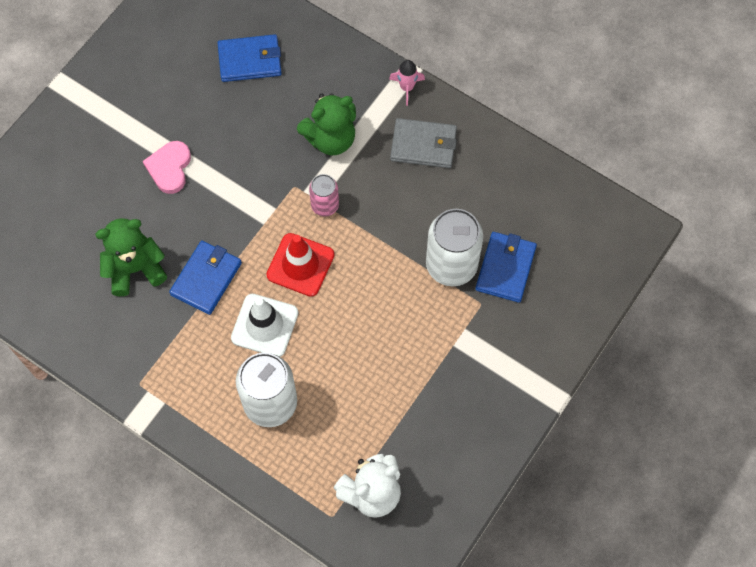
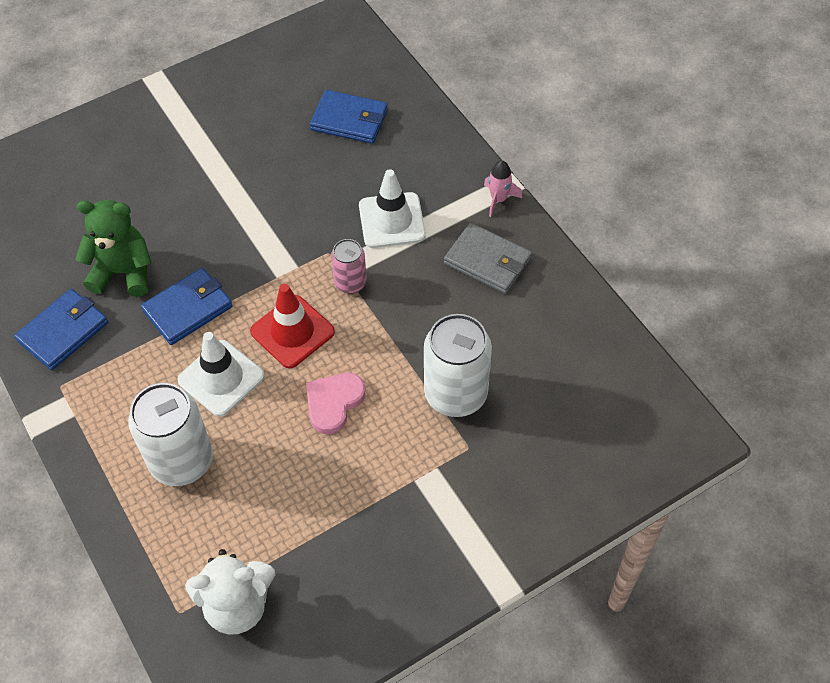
camera: 25 degrees right, 10 degrees down
pink heart [143,141,191,194] -> pink heart moved to [306,373,365,434]
green teddy bear [297,93,356,155] -> white traffic cone [359,169,426,248]
blue wallet [475,232,537,303] -> blue wallet moved to [14,289,108,370]

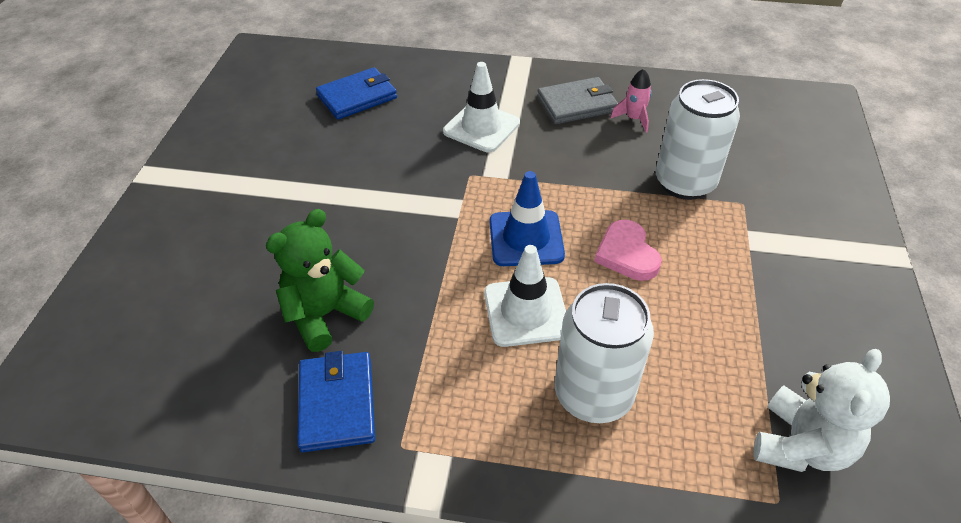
camera: 50 degrees left, 10 degrees down
blue wallet [141,268,233,345] -> none
red traffic cone [250,284,335,368] -> blue traffic cone [490,171,565,266]
pink can [331,239,367,293] -> none
pink rocket [484,160,522,217] -> pink rocket moved to [610,68,652,132]

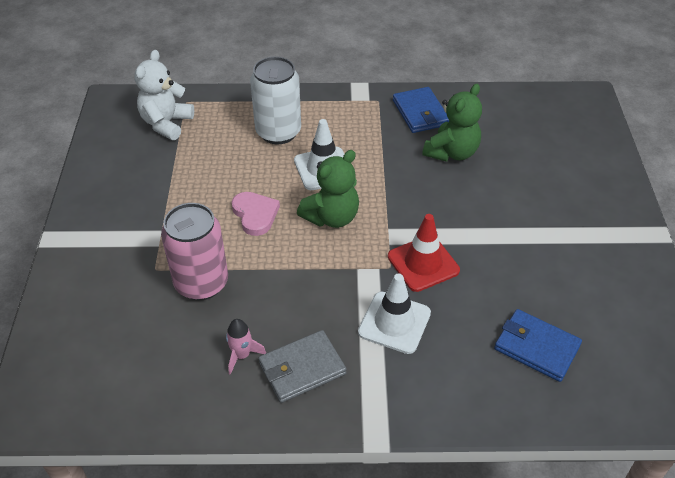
camera: 170 degrees right, 0 degrees up
blue wallet [316,67,397,119] -> blue wallet turned 75 degrees clockwise [494,309,582,382]
blue traffic cone [490,171,565,266] -> green teddy bear [297,150,359,228]
white can [656,79,740,200] -> pink can [161,203,228,300]
none -> red traffic cone [388,214,460,292]

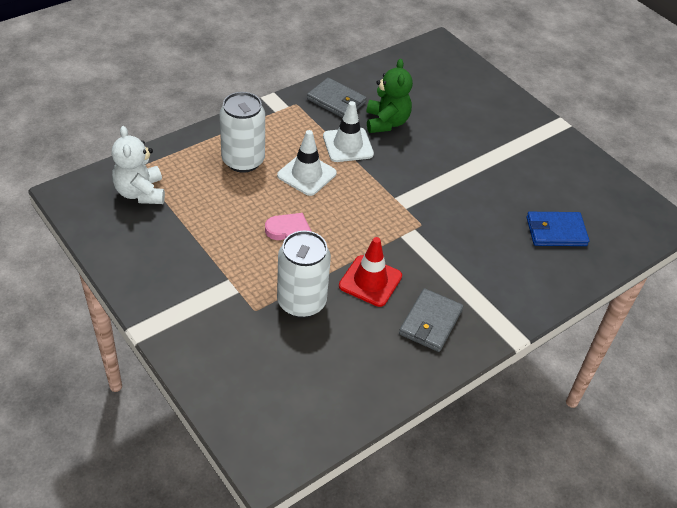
camera: 40 degrees left, 0 degrees up
pink can [161,203,228,300] -> white can [277,231,331,318]
pink rocket [226,319,266,375] -> none
green teddy bear [297,150,359,228] -> none
white traffic cone [358,273,431,354] -> white traffic cone moved to [323,101,374,162]
red traffic cone [388,214,460,292] -> red traffic cone moved to [339,237,402,307]
blue wallet [393,87,449,133] -> grey wallet [307,78,366,118]

